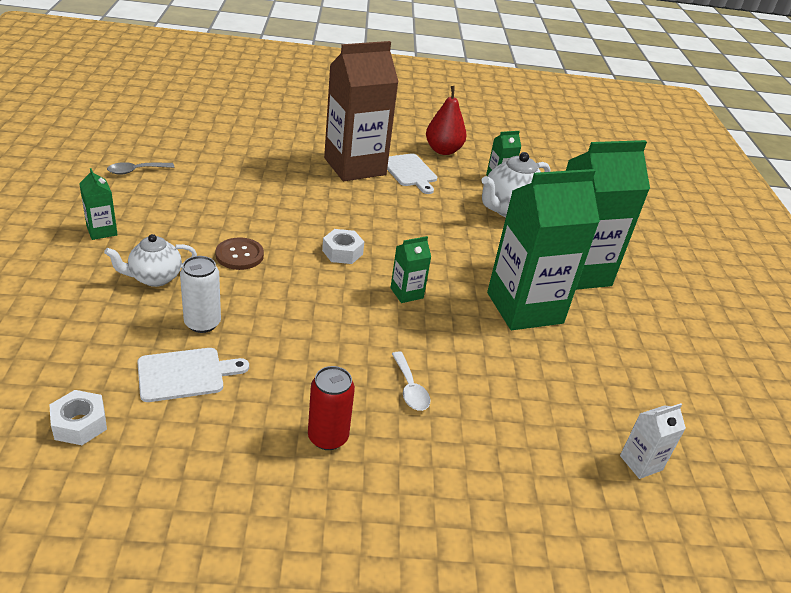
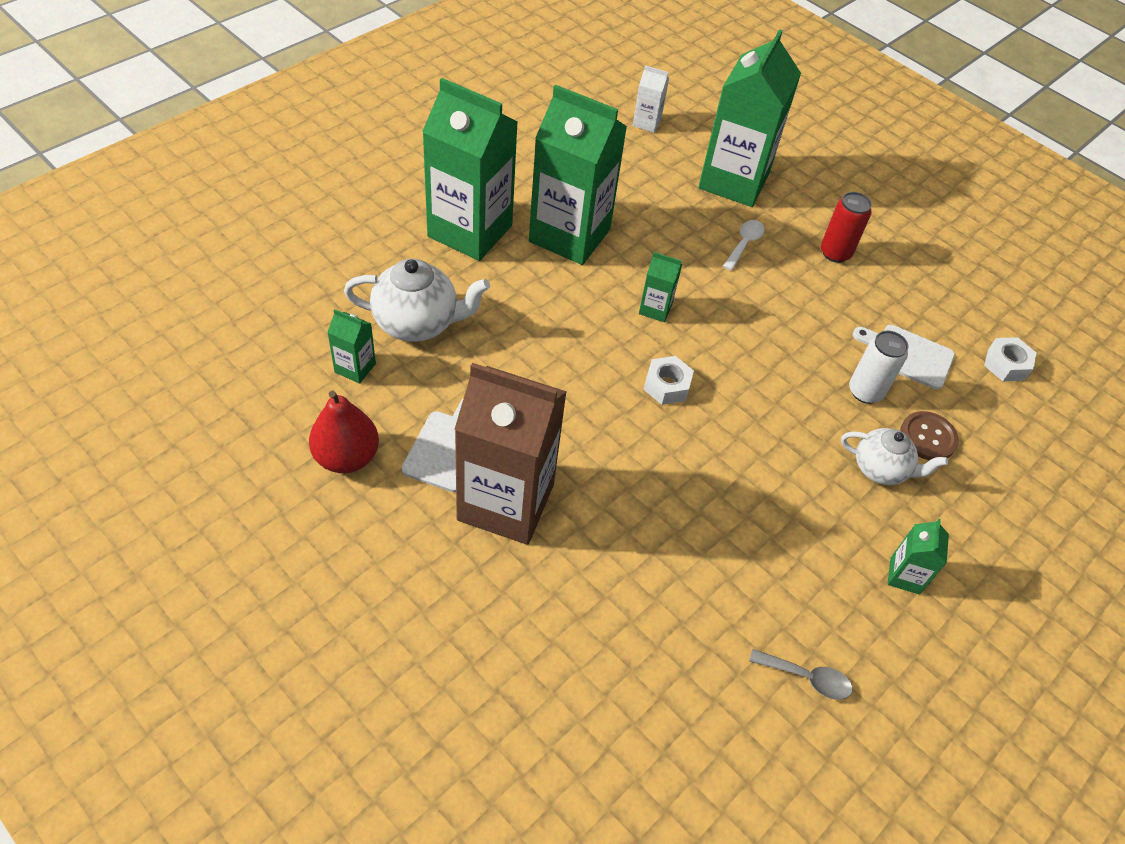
camera: 135 degrees left, 15 degrees up
brown button [215,237,264,270] -> brown button moved to [900,411,959,460]
none -> green carton [698,30,801,207]

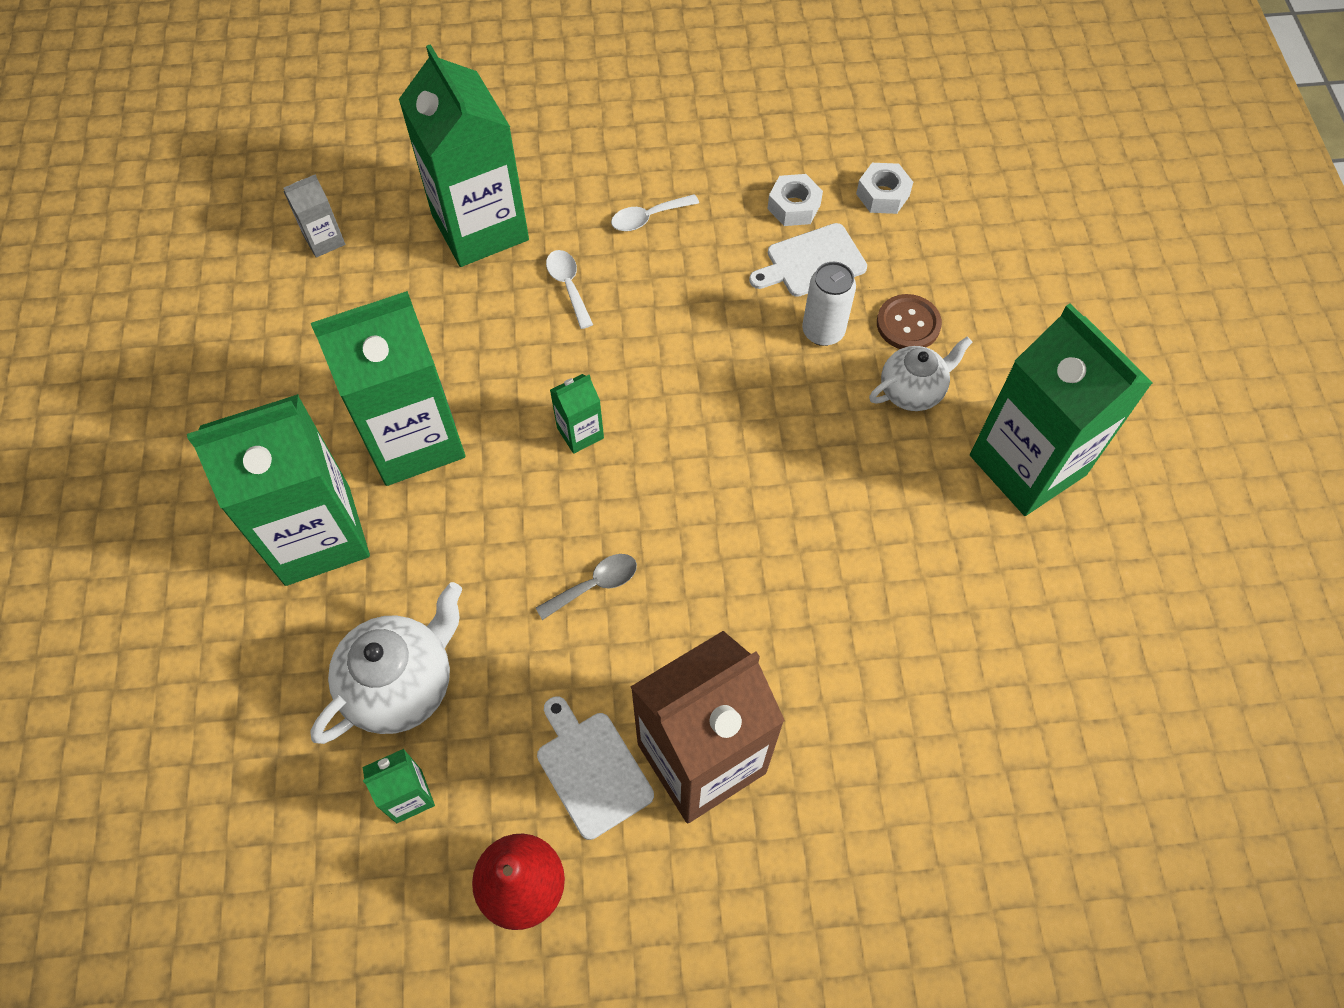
camera: 45 degrees left, 10 degrees up
white carton [633,65,669,133] -> grey carton [283,175,345,258]
white nut [644,356,694,405] -> white nut moved to [767,174,823,226]
grey spoon [749,649,853,700] -> grey spoon moved to [536,554,637,620]
red can [821,192,872,263] -> white spoon [611,194,699,231]
green carton [887,519,949,595] -> green carton [970,303,1153,516], size x2.35

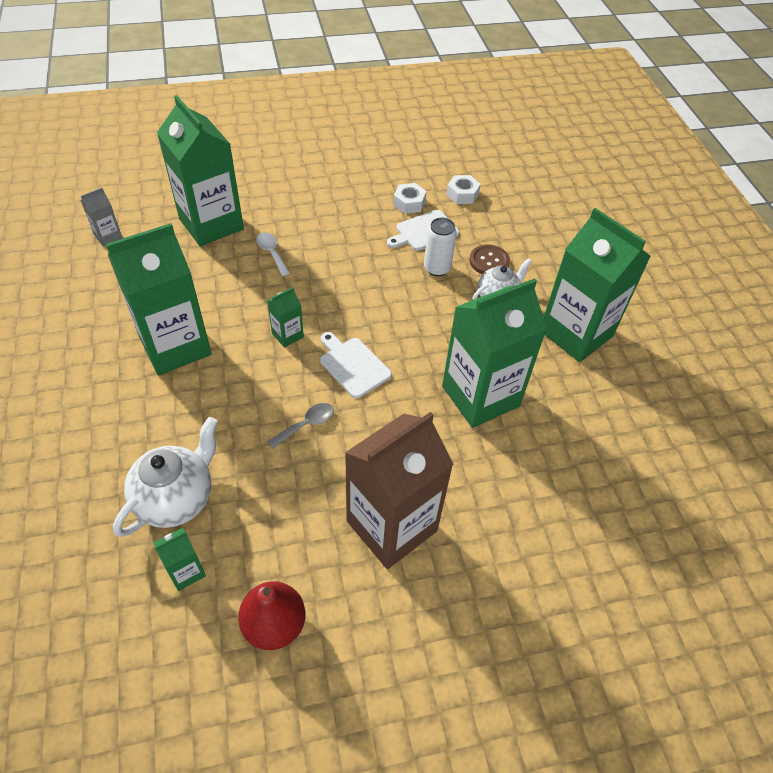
camera: 10 degrees left, 10 degrees down
green carton [187,394,370,586] -> green carton moved to [442,278,547,428]
white cutting board [537,696,654,840] -> white cutting board moved to [320,332,392,398]
white spoon [611,194,699,231] -> none

